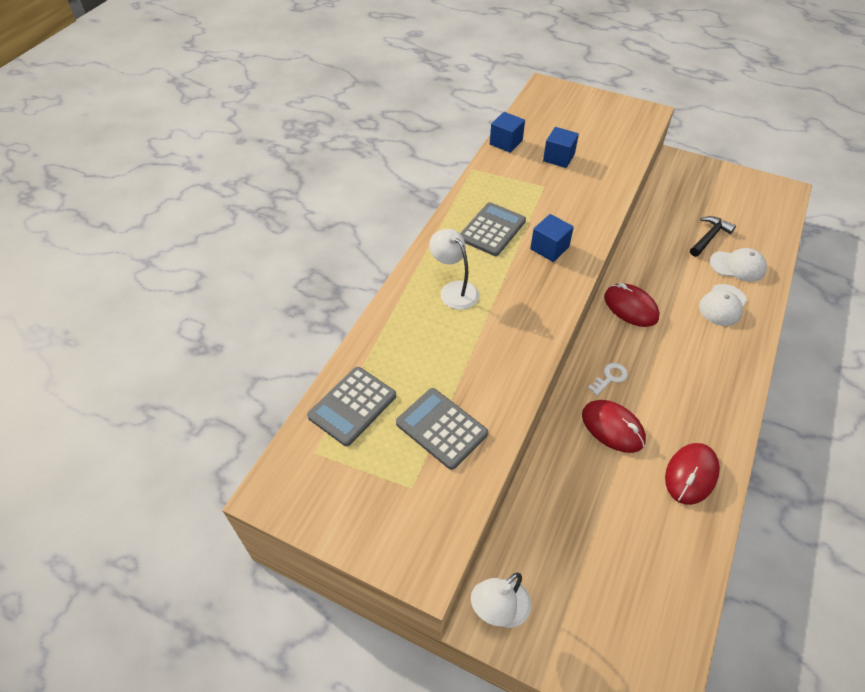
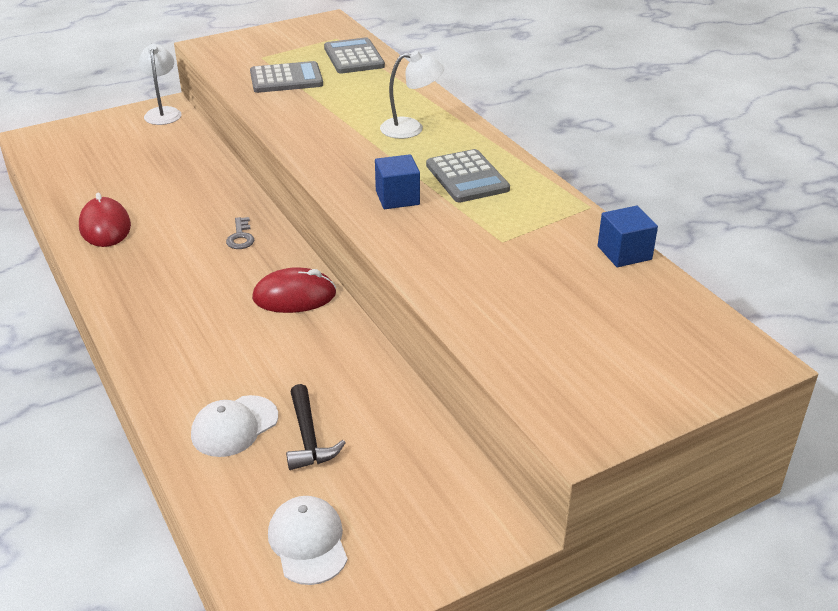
camera: 125 degrees right, 15 degrees down
blue cube [543,127,579,168] -> none
red mouse [582,400,646,453] -> none
white key [588,363,628,395] -> grey key [226,217,254,249]
white cap [699,284,747,326] -> white cap moved to [268,496,348,585]

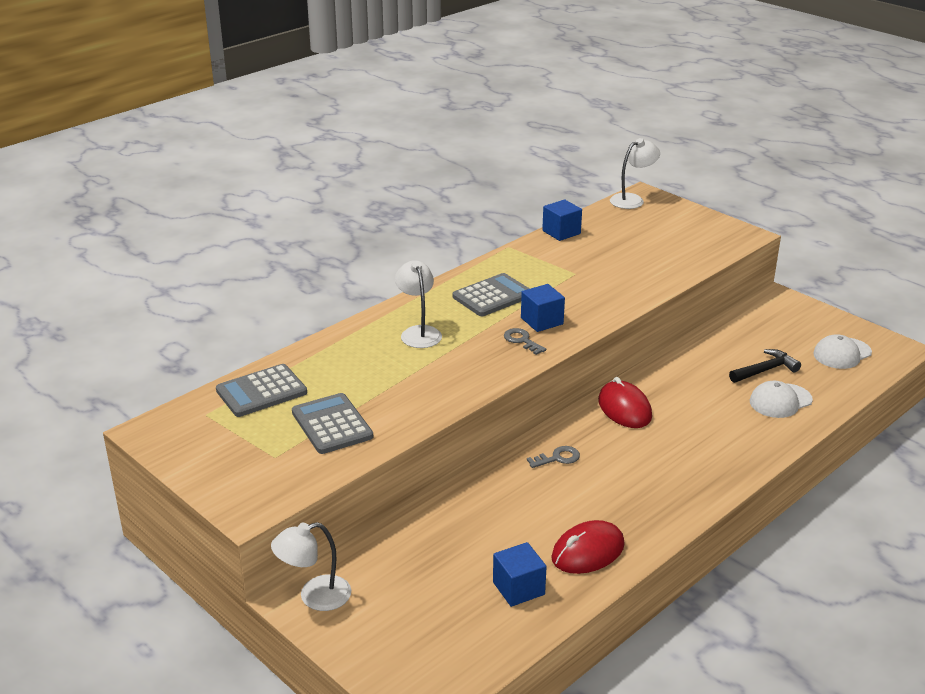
camera: 105 degrees left, 5 degrees down
white cap [191,395,278,457] -> white cap turned 120 degrees clockwise [750,381,813,418]
none -> blue cube [493,542,547,607]
none -> grey key [504,328,546,355]
none -> white lamp [610,138,660,209]

